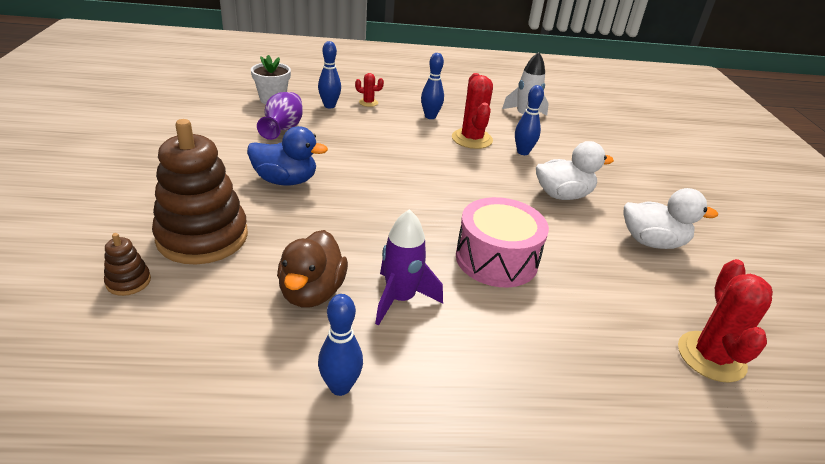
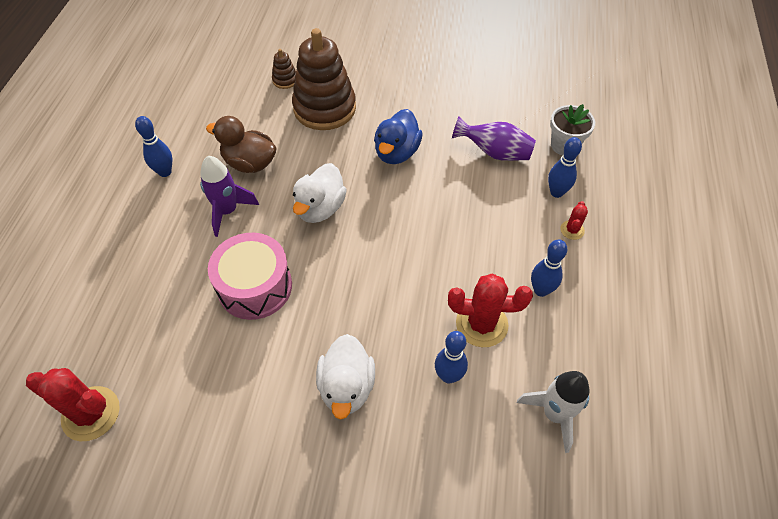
camera: 105 degrees right, 20 degrees up
white duck [623,188,718,249] -> white duck moved to [293,163,347,223]

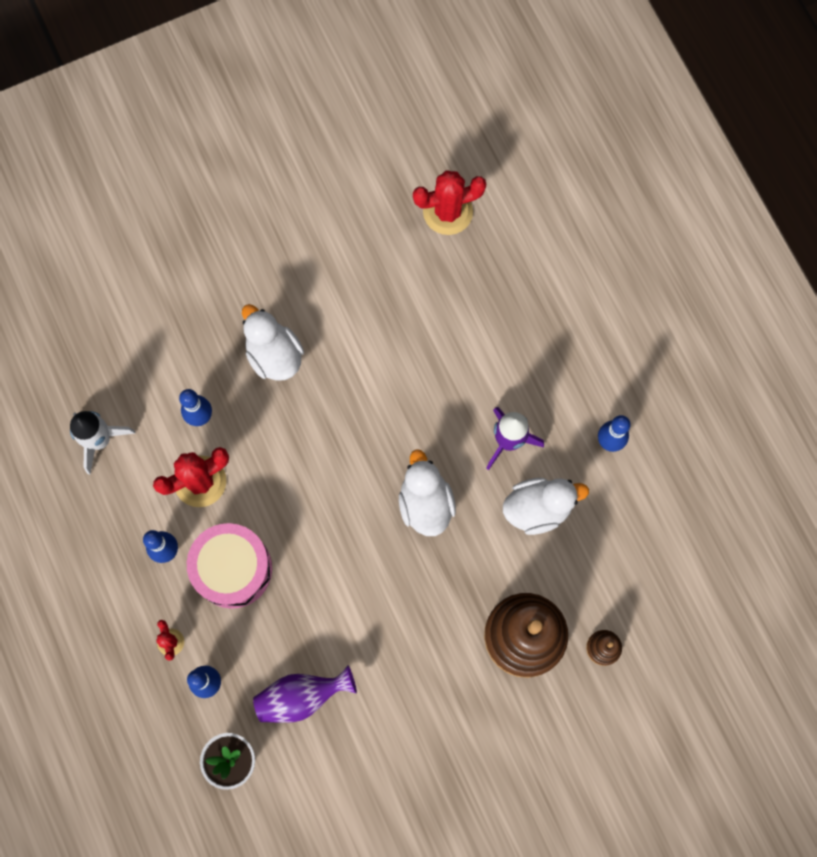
camera: 145 degrees right, 20 degrees up
brown duck [206,116,276,173] -> white duck [503,478,589,535]
pink drum [208,233,292,320] -> pink drum moved to [187,523,272,609]
blue duck [374,109,423,164] -> none

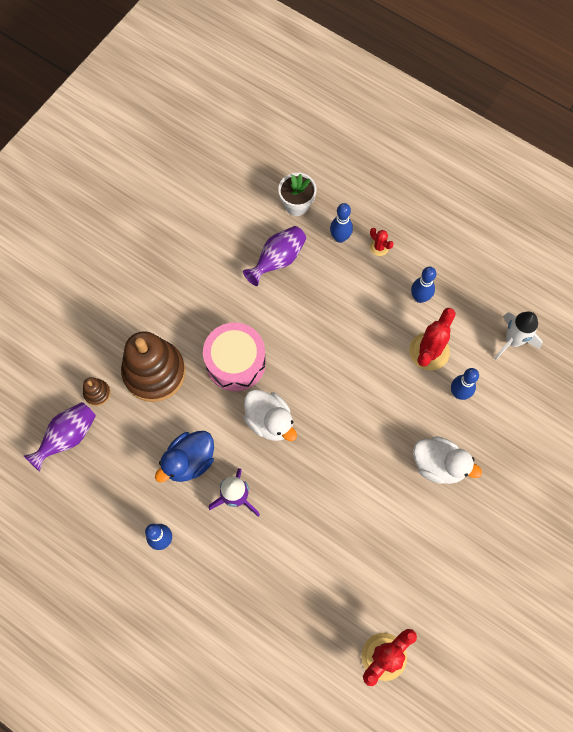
camera: 150 degrees right, 5 degrees down
pink drum [187,523,272,609] -> pink drum moved to [203,323,266,391]
white duck [503,478,589,535] -> blue duck [155,431,214,482]
none -> purple vase [24,402,96,472]

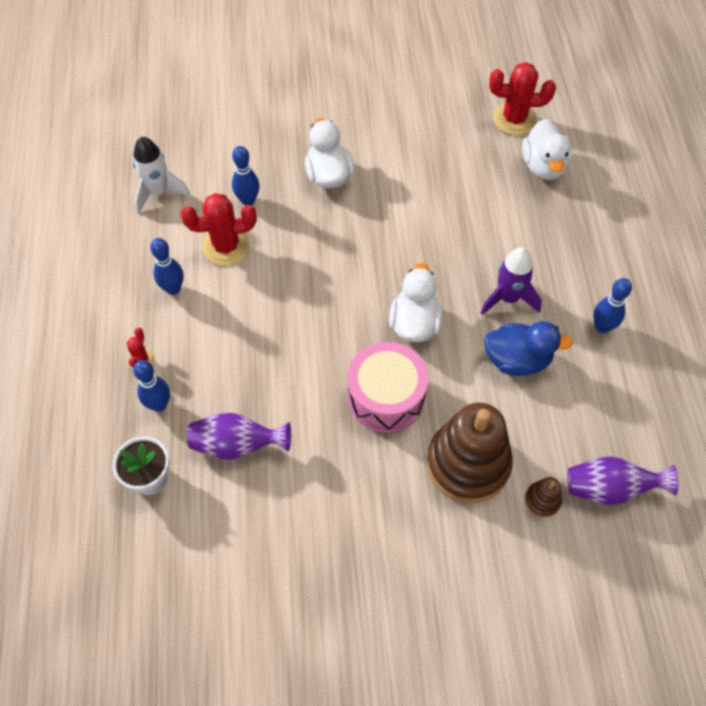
camera: 130 degrees left, 10 degrees down
none -> white duck [522,119,572,180]

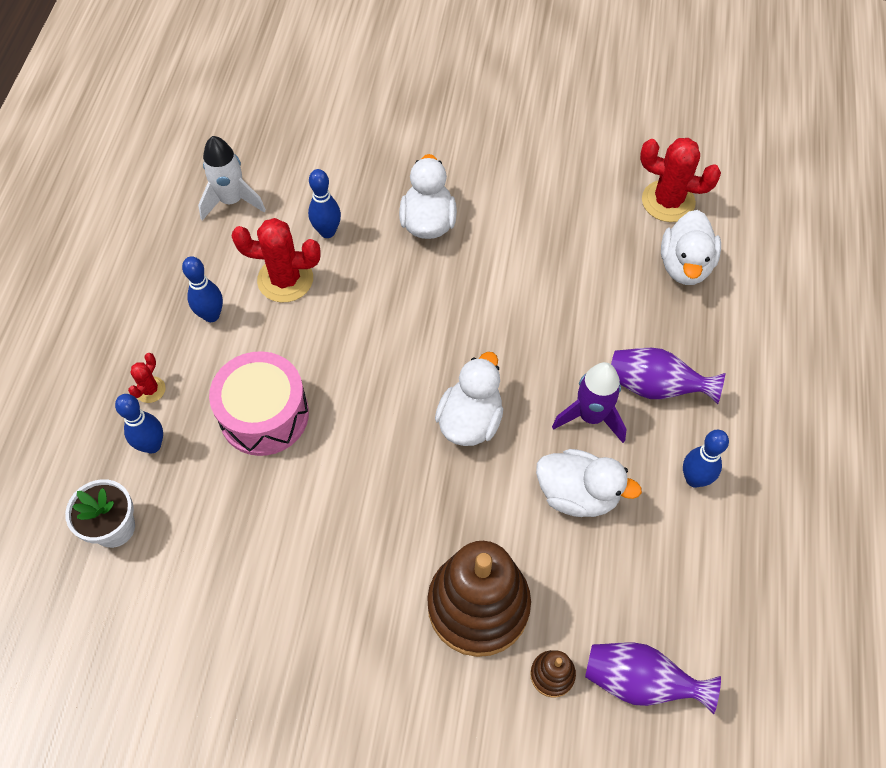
camera: 15 degrees right, 0 degrees up
purple vase [187,413,291,460] -> purple vase moved to [611,348,726,404]
pink drum [347,342,428,433] -> pink drum moved to [209,351,309,456]
blue duck [484,321,573,376] -> white duck [536,449,642,517]

